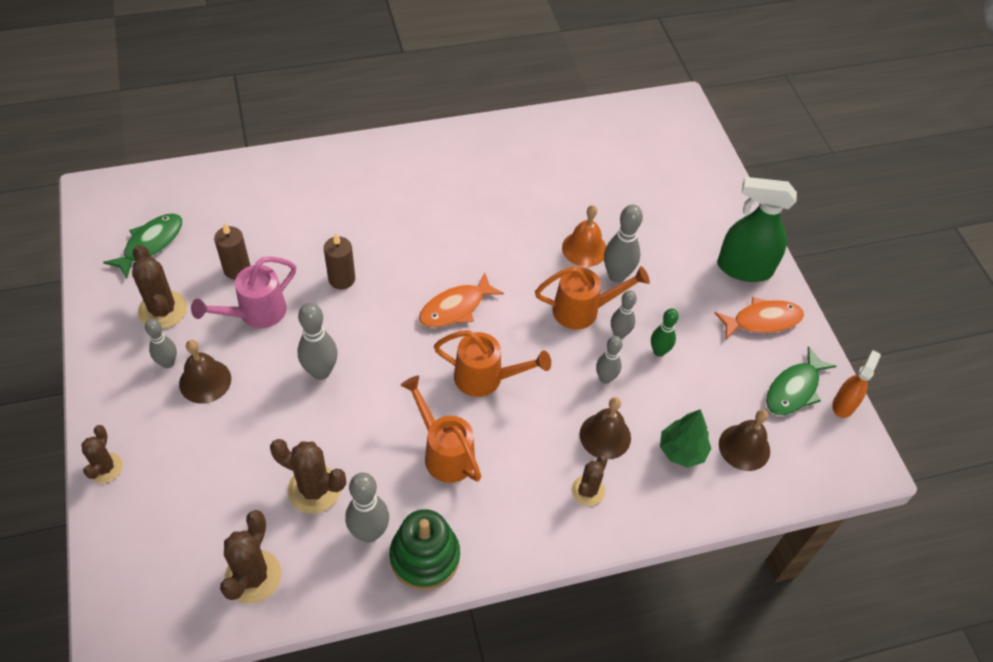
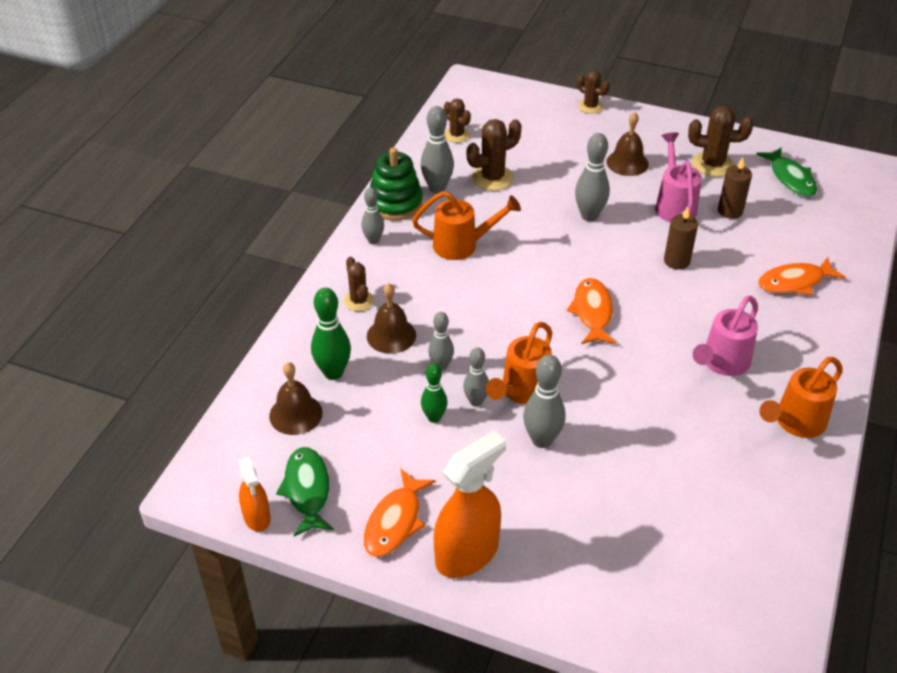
camera: 130 degrees right, 10 degrees down
grey bowling pin [145,319,177,368] -> grey bowling pin moved to [361,188,384,245]
brown cactus [220,510,281,603] -> brown cactus [444,99,471,143], size x0.64
orange watering can [434,330,551,397] -> orange watering can moved to [760,357,843,438]
orange bell [562,205,606,267] -> none
green tree [660,409,711,468] -> green bowling pin [311,288,351,380]
green spray bottle [717,177,797,282] -> orange spray bottle [434,430,506,578]
none -> pink watering can [693,296,758,376]
none -> orange fish [758,257,846,295]

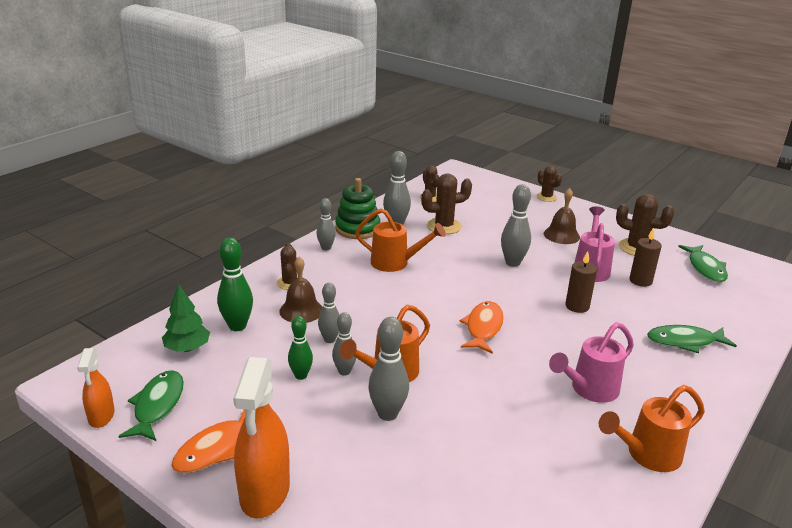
camera: 15 degrees right, 15 degrees down
brown bell [269,362,323,435] -> green tree [162,284,210,352]
orange spray bottle [434,430,506,578] -> orange spray bottle turned 120 degrees clockwise [233,357,290,518]
orange fish [758,257,846,295] -> green fish [647,325,737,353]

